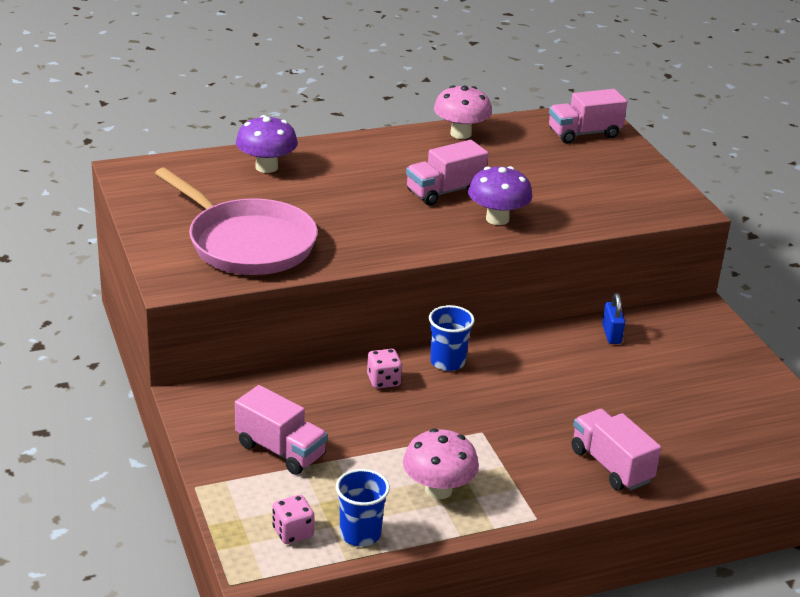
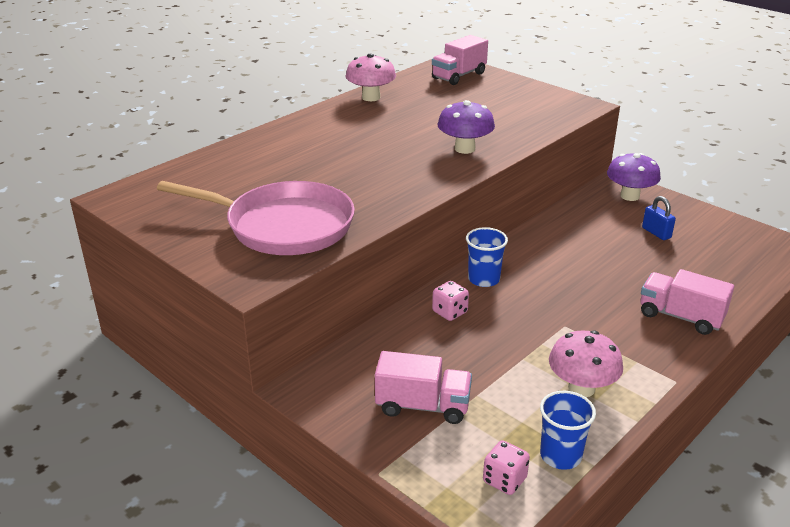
camera: 25 degrees left, 0 degrees up
purple mushroom [236,115,298,173] -> purple mushroom moved to [607,153,661,201]
pink truck [406,140,489,205] -> none
blue padlock [602,293,625,344] -> blue padlock moved to [642,196,676,240]

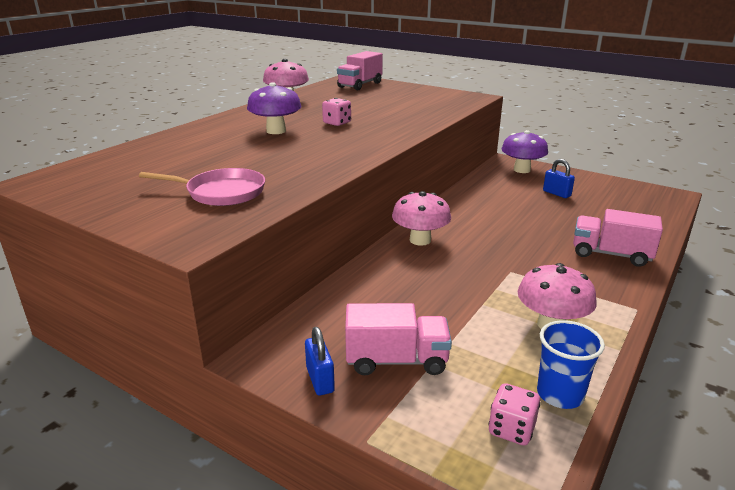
camera: 10 degrees left, 5 degrees down
pink pan [157,181,355,255] -> pink pan [139,168,265,206], size x0.58
pink dice [432,281,469,321] -> pink dice moved to [322,98,351,126]
purple mushroom [437,100,495,154] -> purple mushroom moved to [247,82,302,134]
blue cup [466,227,508,287] -> pink mushroom [392,191,451,246]
none -> blue padlock [305,327,335,395]

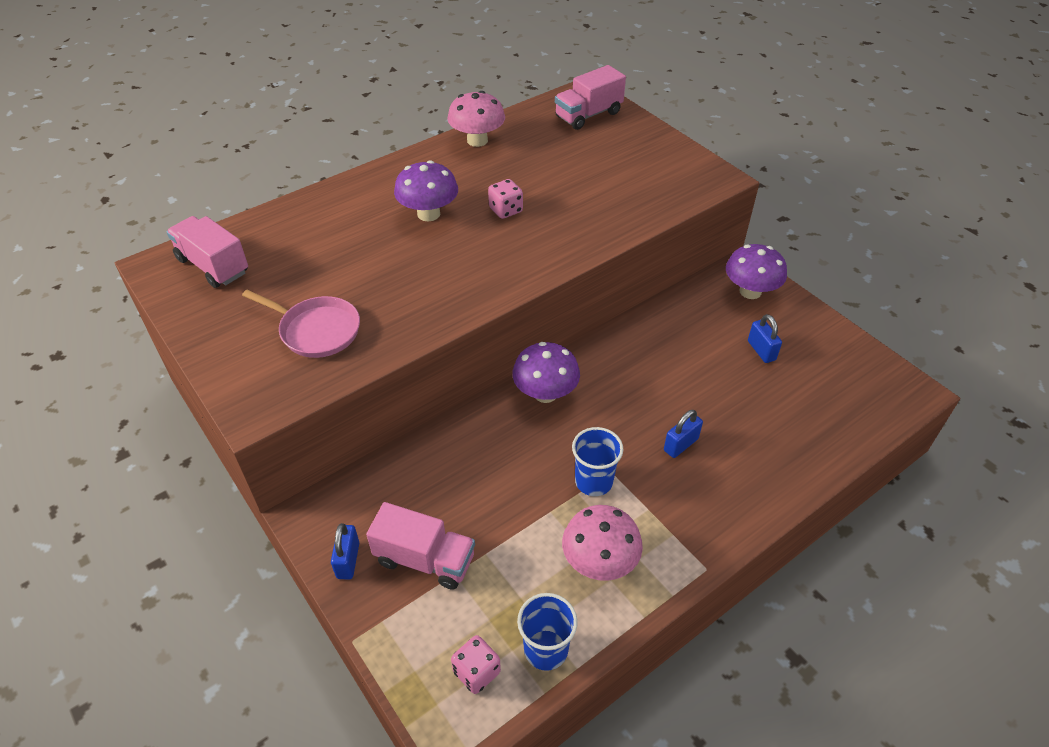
camera: 20 degrees right, 20 degrees up
pink mushroom [392,191,451,246] -> purple mushroom [512,342,580,403]
pink truck [573,209,663,267] -> pink truck moved to [166,216,248,288]
none -> blue cup [572,427,624,496]
none -> blue padlock [664,410,703,458]

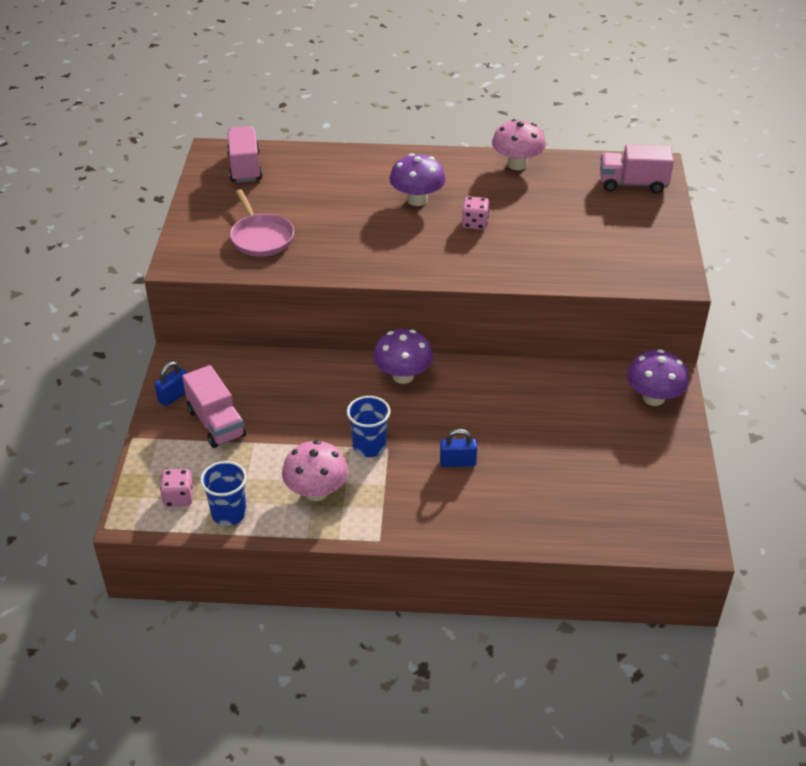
camera: 40 degrees right, 5 degrees down
blue padlock [748,314,782,363] -> none

